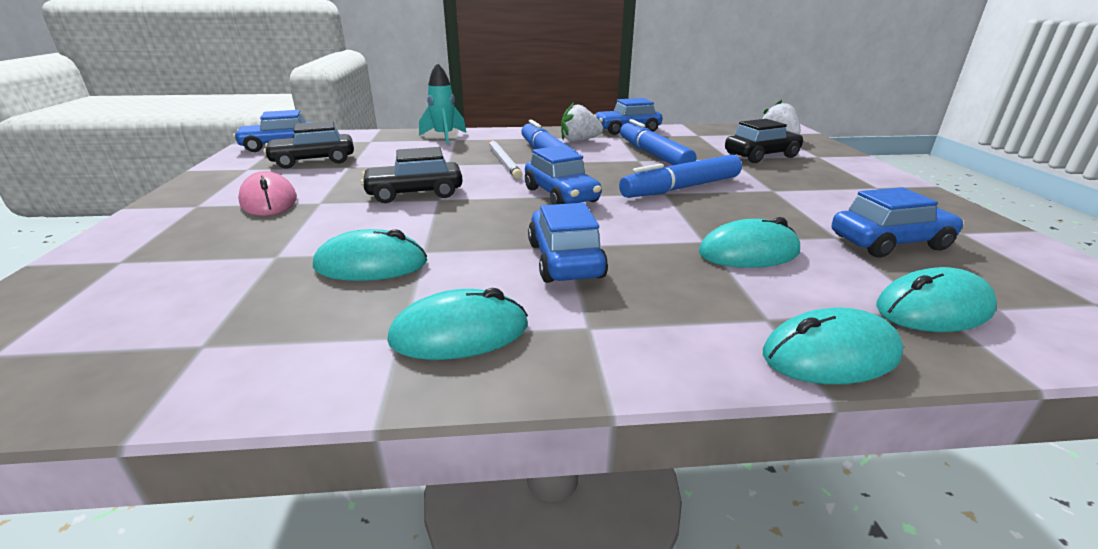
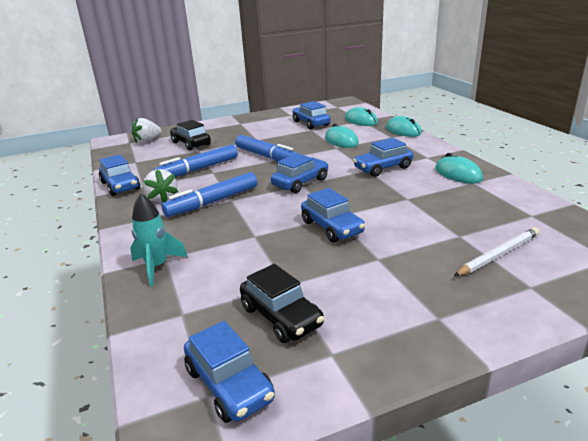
camera: 105 degrees left, 0 degrees up
pink mouse [238,171,297,216] -> none
turquoise mouse [313,229,427,281] -> none
black car [361,147,463,203] -> blue car [301,188,365,242]
white pencil [489,140,522,179] -> white pencil moved to [454,227,539,276]

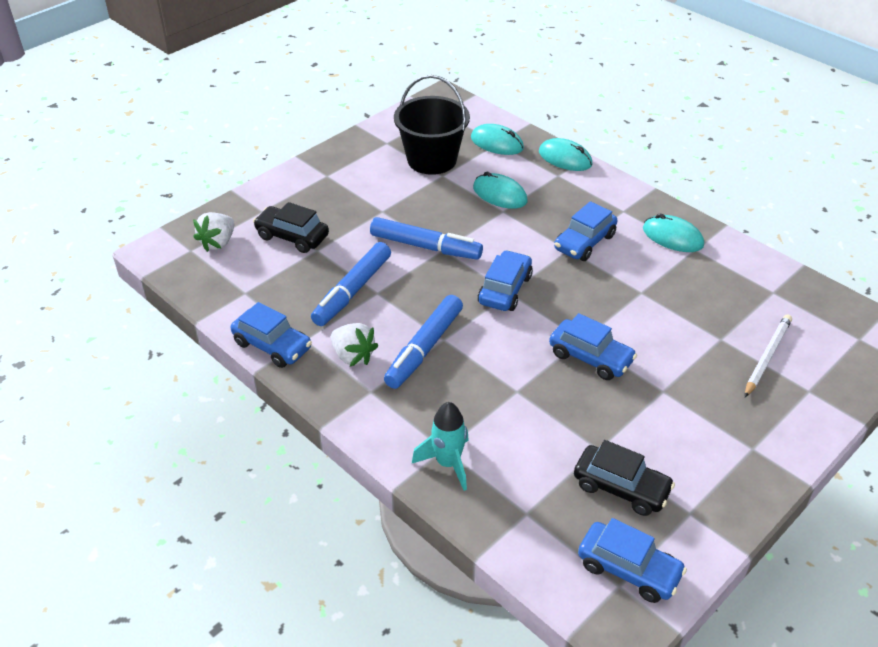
camera: 25 degrees left, 15 degrees up
blue car [292,101,330,129] -> black bucket [394,75,470,175]

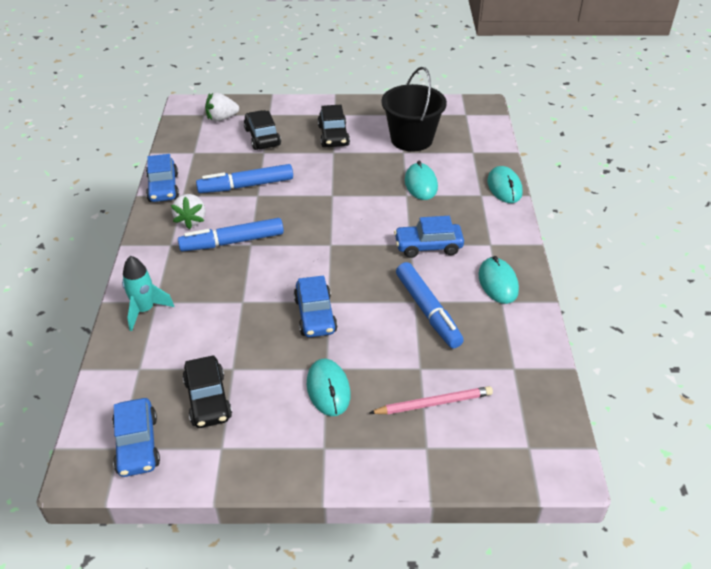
camera: 45 degrees right, 0 degrees up
blue marker [370,217,483,260] -> blue marker moved to [396,262,464,349]
turquoise mouse [471,124,524,155] -> turquoise mouse moved to [307,359,351,416]
blue car [478,250,533,311] -> none
white pencil [745,314,792,397] -> pink pencil [370,386,493,415]
none -> black car [318,105,350,147]

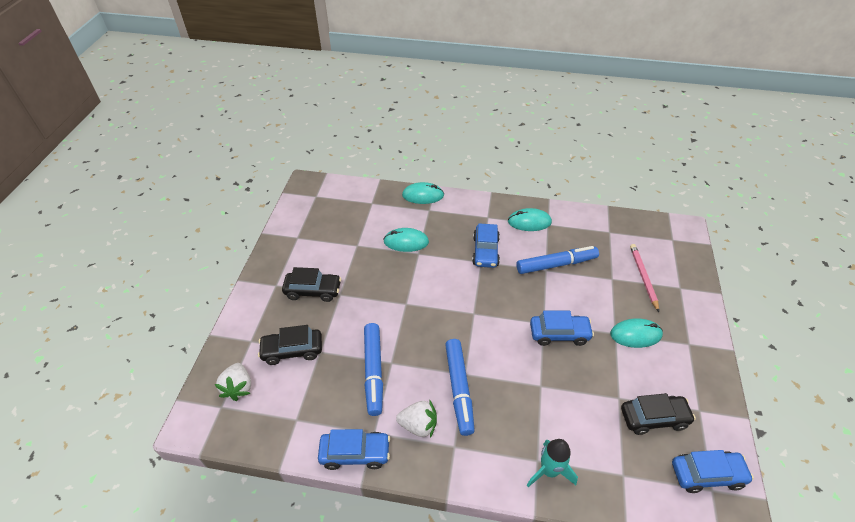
camera: 80 degrees left, 5 degrees up
black bucket [381,67,447,152] -> none

